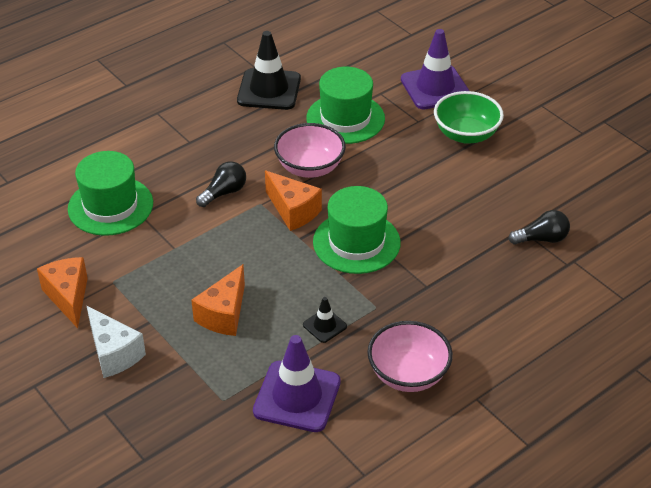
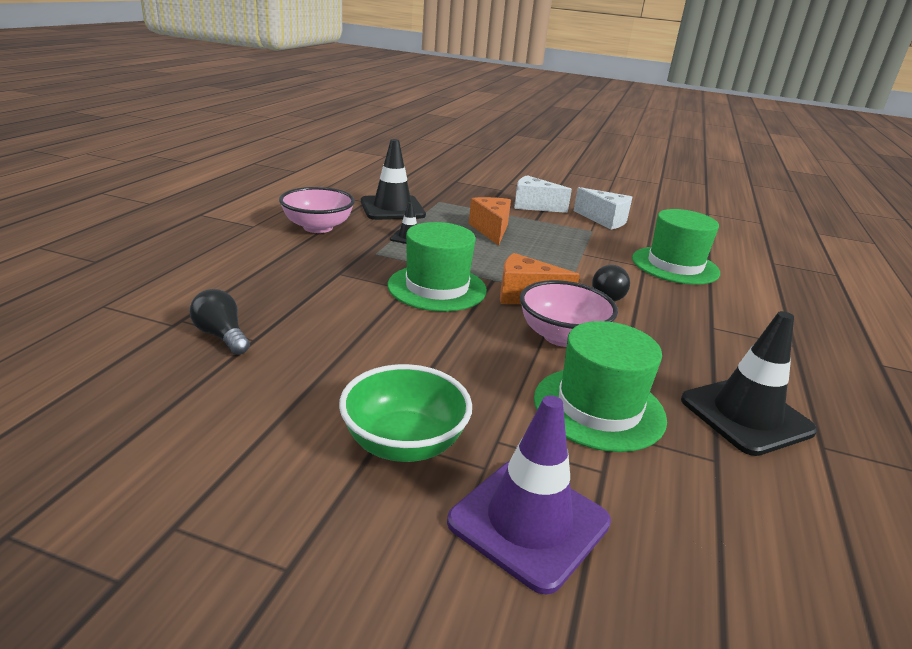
camera: 145 degrees right, 15 degrees down
orange cheese [37,257,88,328] -> white cheese [574,187,632,229]
purple traffic cone [253,335,341,432] -> black traffic cone [361,139,426,220]
black light bulb [508,210,570,245] -> black light bulb turned 90 degrees clockwise [189,289,250,355]

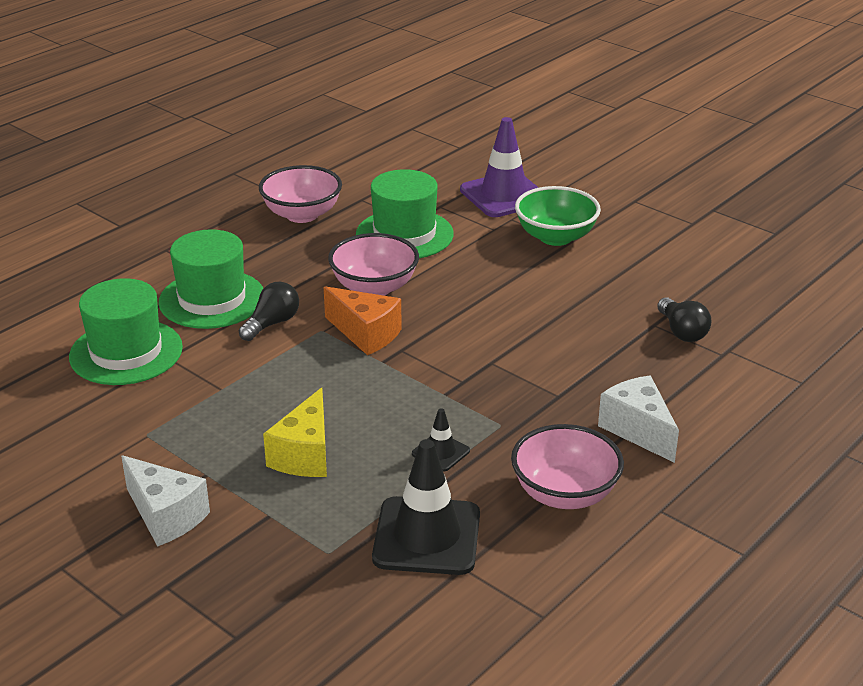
camera: 155 degrees left, 5 degrees up
green hat [388,222,487,312] -> green hat moved to [159,229,263,329]
orange cheese [469,197,511,246] -> yellow cheese [263,387,327,477]
white cheese [574,187,632,229] -> white cheese moved to [598,376,679,463]
black traffic cone [681,311,817,456] -> pink bowl [259,165,342,223]

